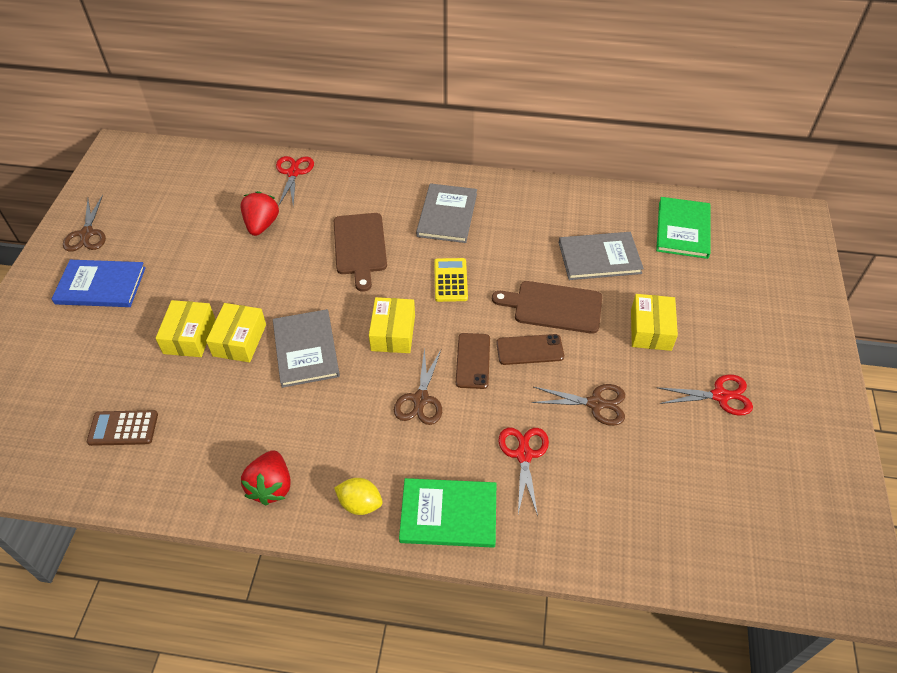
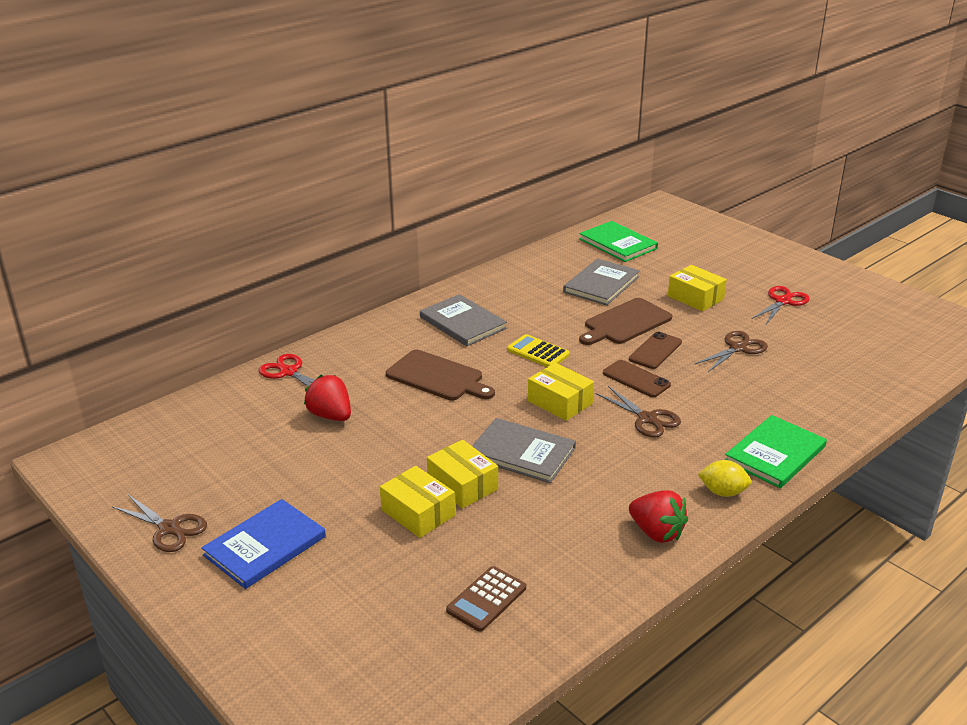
camera: 50 degrees left, 20 degrees down
yellow lemon [334,478,383,515] -> yellow lemon turned 45 degrees clockwise [698,460,752,497]
red scissors [499,428,549,516] -> none

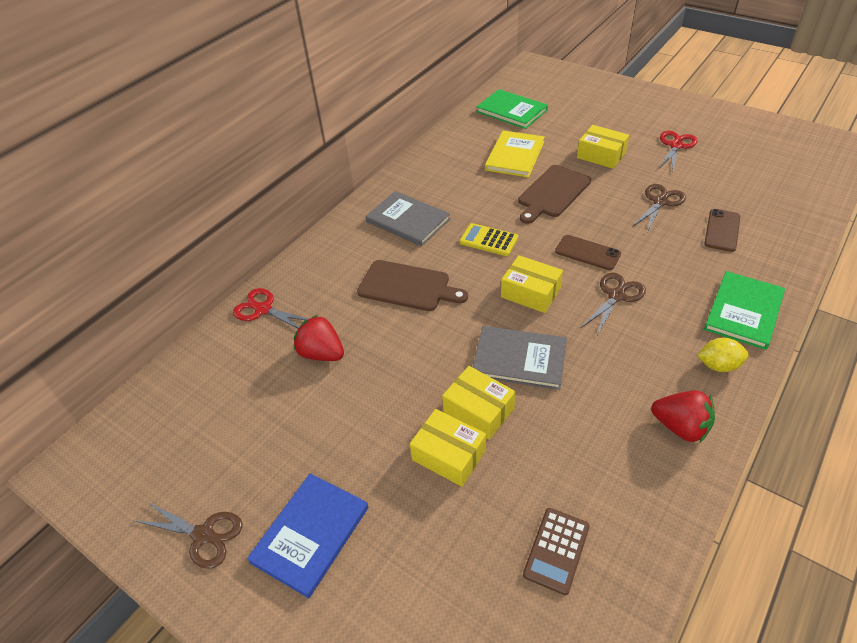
camera: 10 degrees left, 15 degrees up
grey book [563,259,640,305] -> yellow book [485,130,545,178]
brown scissors [595,386,681,438] -> brown scissors turned 90 degrees counterclockwise [581,273,646,335]
brown phone [629,332,682,369] -> brown phone moved to [704,209,740,252]

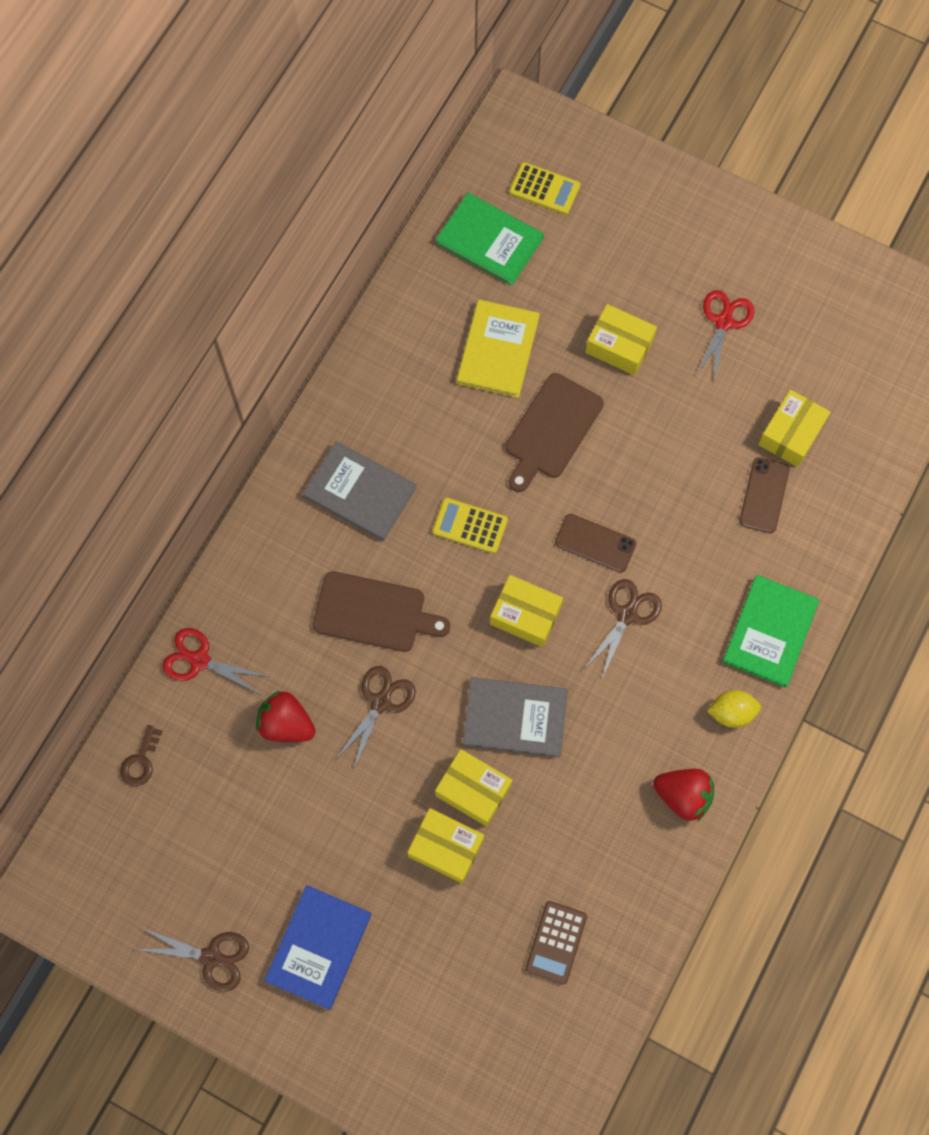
camera: 10 degrees left, 25 degrees up
brown scissors [632,184,686,232] -> brown scissors moved to [336,666,416,771]
none -> brown key [120,725,162,786]
none -> yellow calculator [509,162,580,215]
none -> yellow box [758,389,830,467]

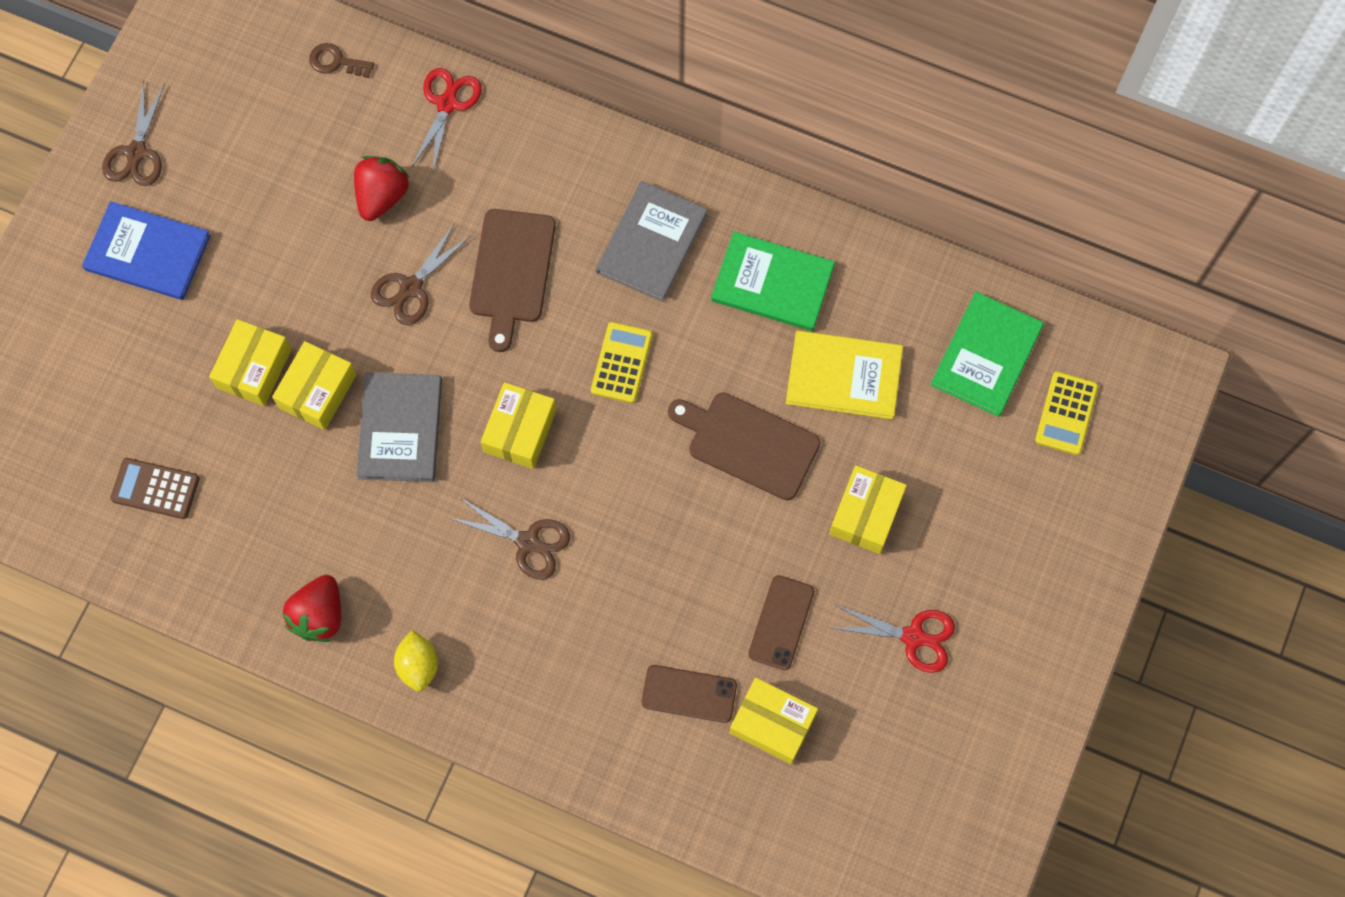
camera: 85 degrees right, 0 degrees up
brown scissors [336,666,416,771] -> brown scissors turned 105 degrees clockwise [371,223,471,325]
brown phone [555,514,636,573] -> brown phone moved to [748,575,814,670]
green book [722,575,819,688] -> green book moved to [711,232,835,331]

